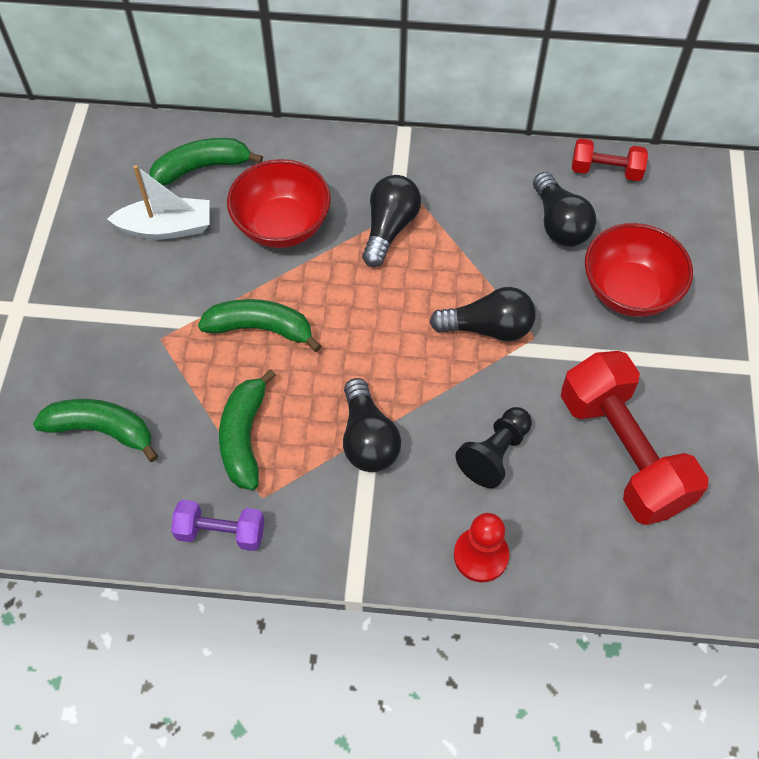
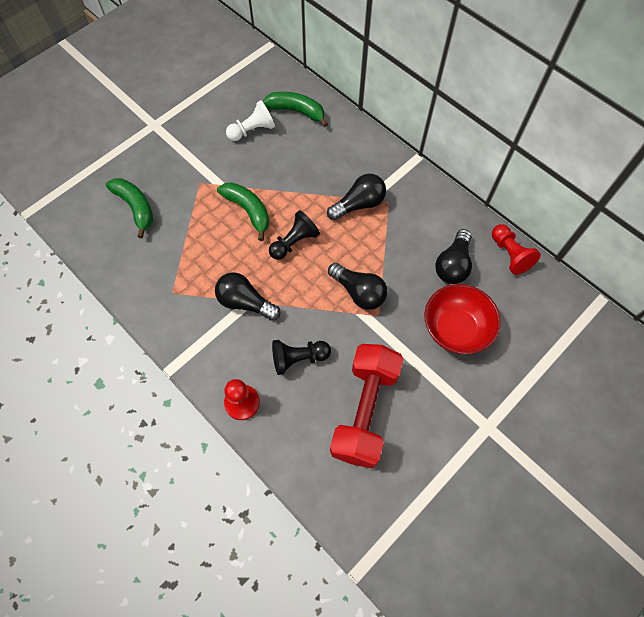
camera: 40 degrees right, 5 degrees up
white boat [107,165,209,240] -> white pawn [226,100,275,141]
purple dumbbell [171,500,264,551] -> none
green banana [219,369,276,490] -> none
red bowl [227,159,331,248] -> none
black light bulb [343,378,401,472] -> black light bulb turned 90 degrees clockwise [215,272,281,321]
red dumbbell [572,138,648,181] -> red pawn [492,224,541,275]
none -> black pawn [269,210,320,260]

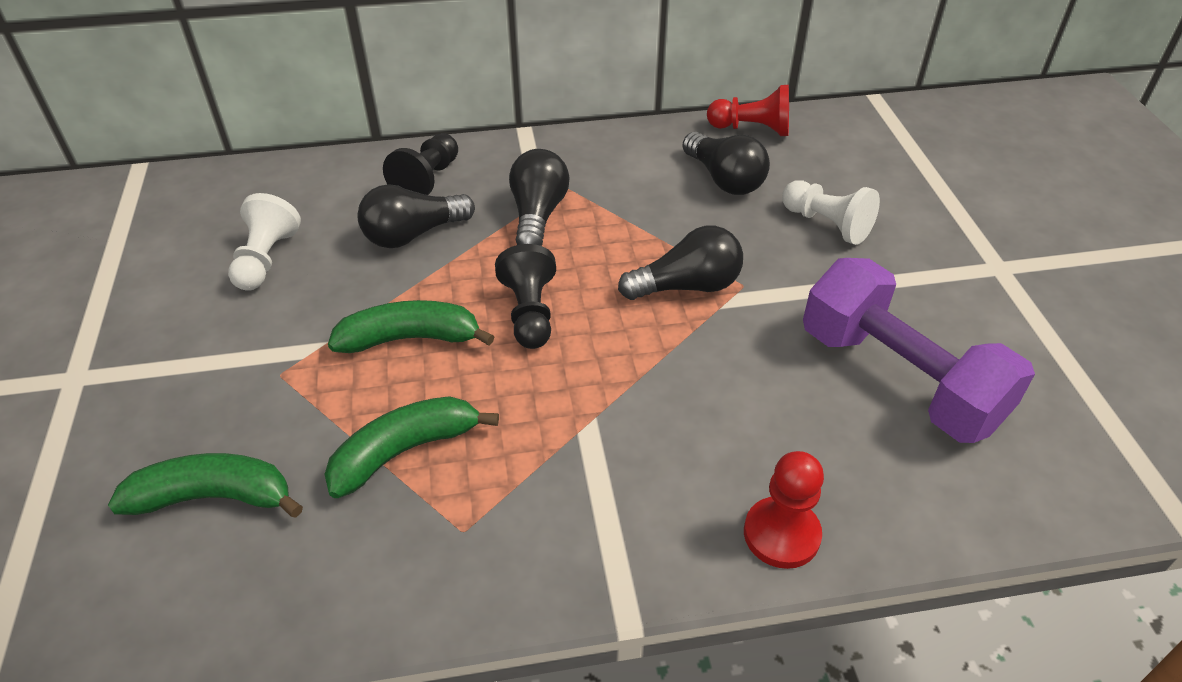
camera: 55 degrees left, 20 degrees down
black light bulb [215,272,281,321] -> black light bulb moved to [357,184,475,248]
green banana [262,92,328,127] -> green banana moved to [324,396,499,498]
black pawn [272,340,331,375] -> black pawn moved to [383,133,458,195]
red dumbbell [330,344,403,468] -> purple dumbbell [803,258,1035,443]
red bowl [425,284,501,354] -> white pawn [782,180,880,245]

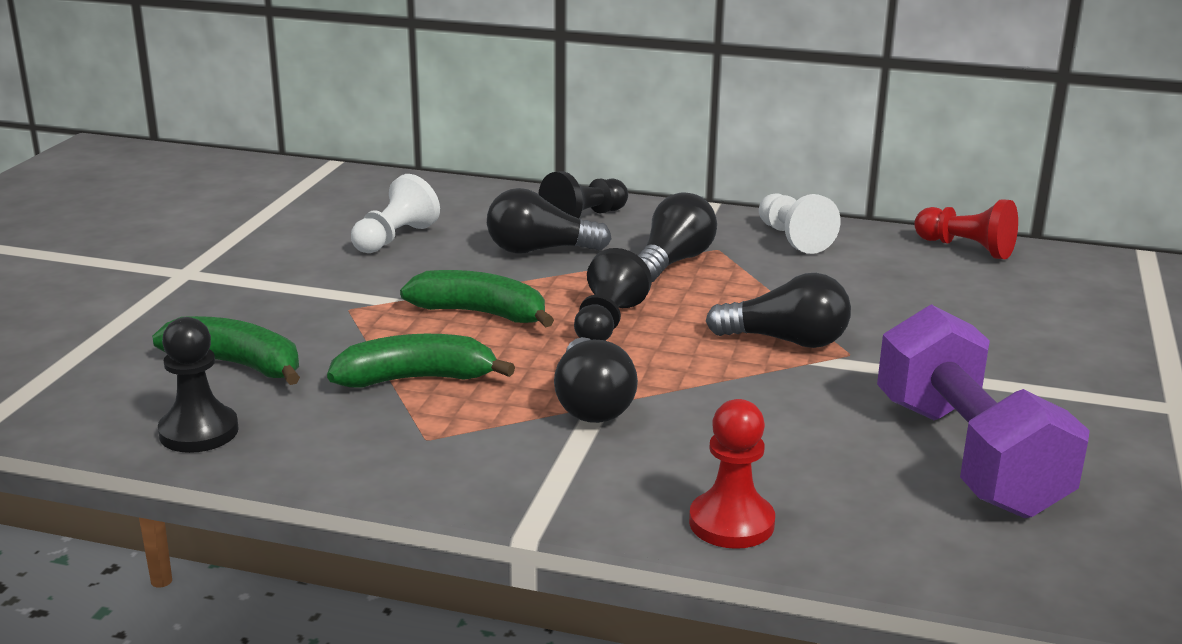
camera: 25 degrees right, 20 degrees down
black light bulb [682,132,770,195] -> black light bulb moved to [554,337,638,423]
white pawn [782,180,880,245] -> white pawn moved to [759,193,840,254]
none -> black pawn [158,317,239,453]

